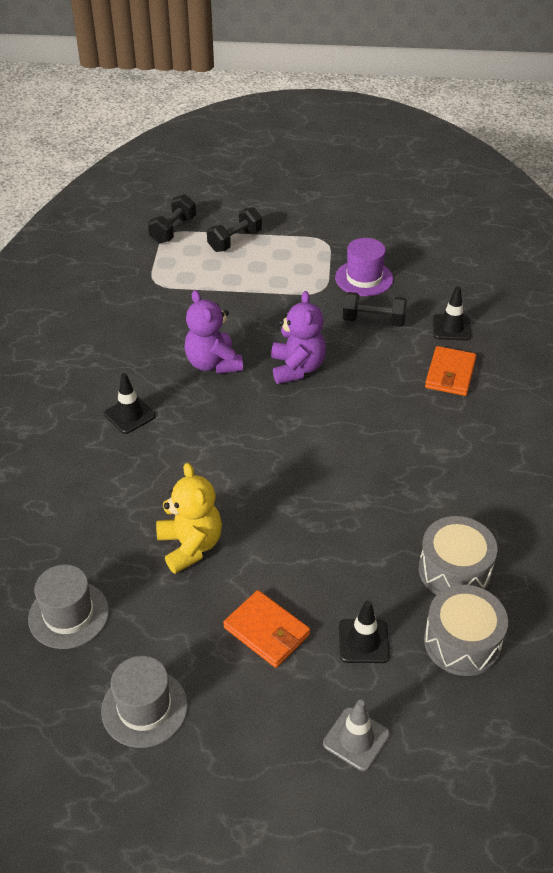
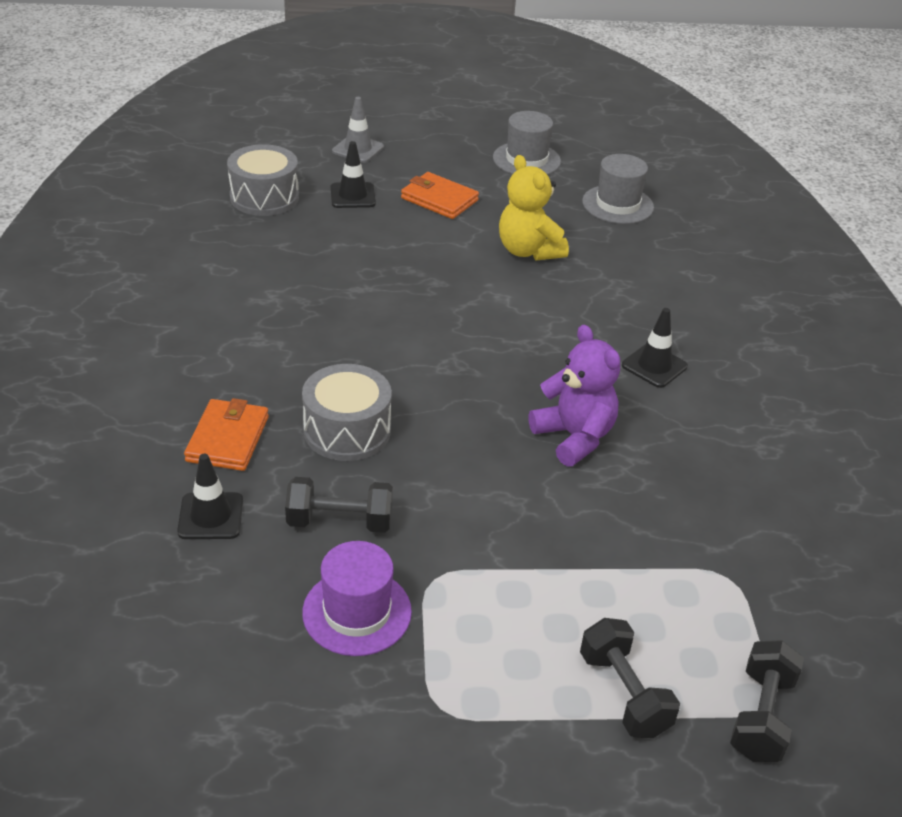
camera: 170 degrees right, 5 degrees down
black dumbbell [207,207,262,252] -> black dumbbell turned 60 degrees counterclockwise [580,618,680,738]
purple teddy bear [271,291,326,384] -> none
grey drum [419,516,498,595] -> grey drum moved to [302,364,392,461]

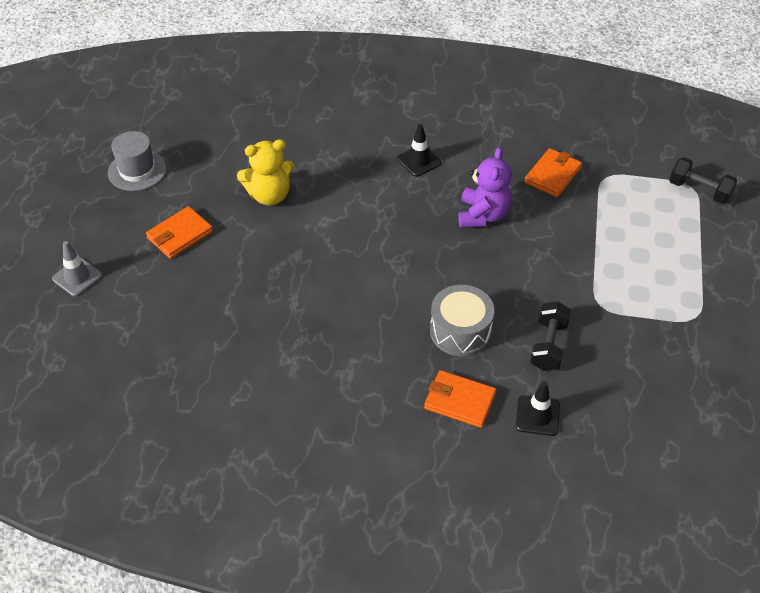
camera: 75 degrees left, 10 degrees up
grey drum [227,144,299,216] -> none
purple hat [302,541,412,656] -> none
black traffic cone [330,141,376,208] -> none
purple teddy bear [528,325,620,467] -> purple teddy bear turned 120 degrees clockwise [458,147,512,228]
black dumbbell [580,618,680,738] -> none
grey hat [582,154,654,224] -> none
none -> orange wallet [524,148,582,197]

